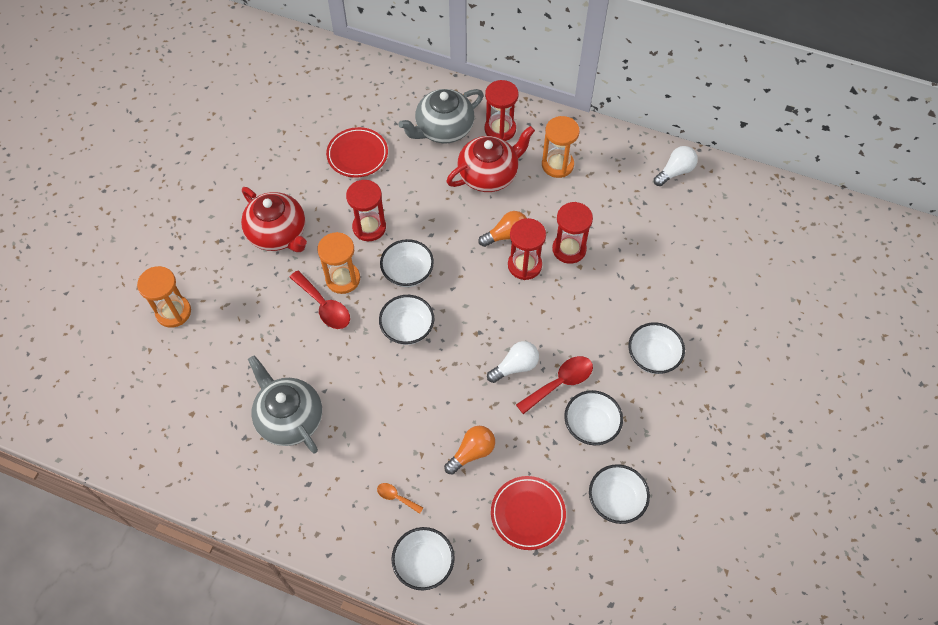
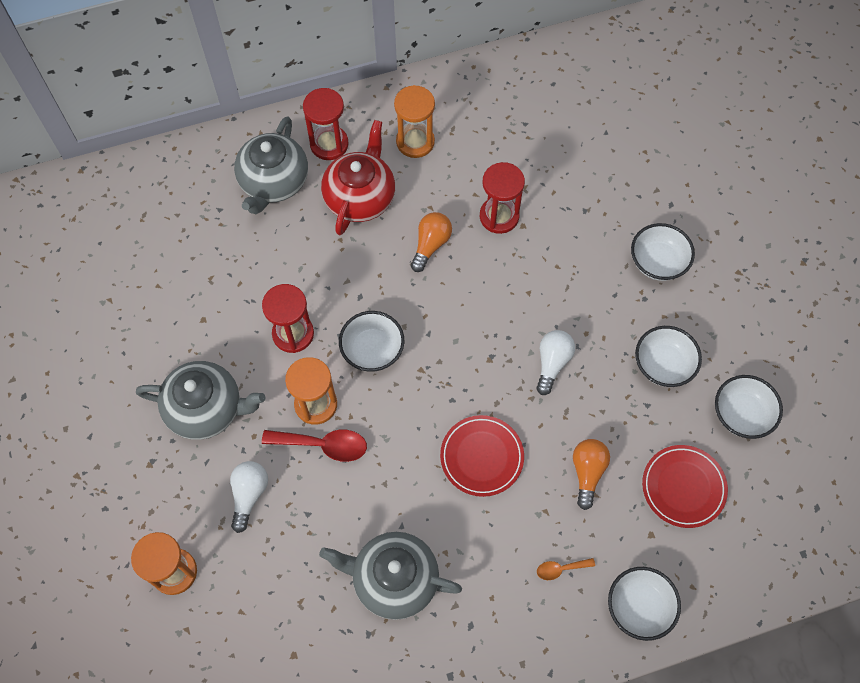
camera: 40 degrees left, 5 degrees up
red teapot [241,187,307,252] -> grey teapot [136,361,266,440]
red plate [326,127,388,178] -> red plate moved to [440,415,524,497]
white bowl [379,295,434,345] -> none
red hourglass [508,218,546,280] -> none
red spoon [516,356,593,414] -> none
white light bulb [654,146,698,186] -> white light bulb moved to [230,461,268,533]

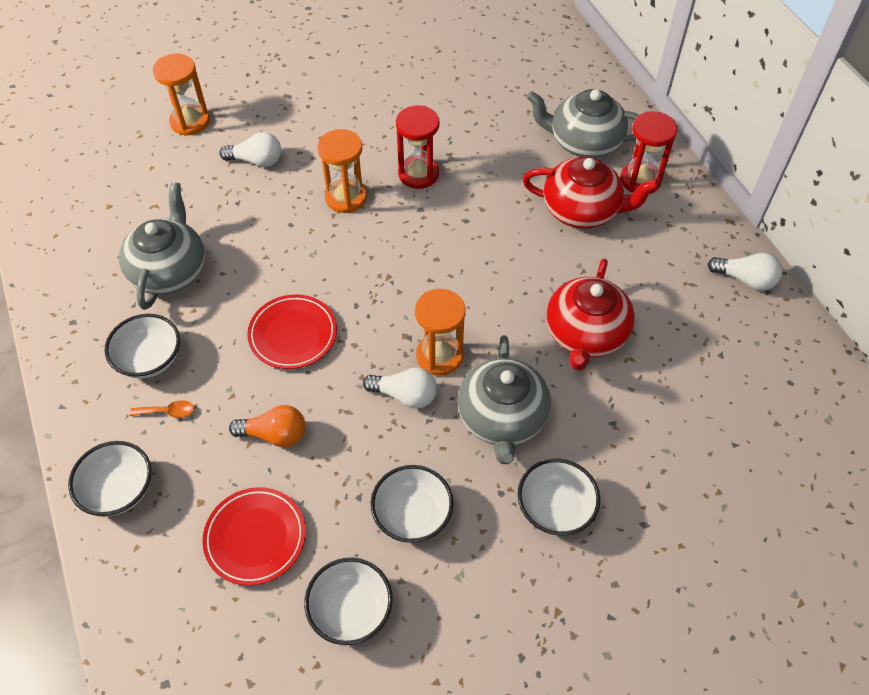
camera: 85 degrees right, 10 degrees down
grey teapot [136,361,266,440] -> grey teapot moved to [458,335,551,464]
red spoon [262,430,367,462] -> none
white bowl [339,311,404,372] -> white bowl moved to [105,314,180,378]
orange hourglass [394,85,435,158] -> orange hourglass moved to [415,289,466,376]
orange light bulb [411,212,452,272] -> none
red hourglass [480,162,525,234] -> red teapot [546,259,635,371]
orange spoon [537,558,595,580] -> orange spoon turned 105 degrees clockwise [130,400,194,418]
none -> white light bulb [708,253,782,291]

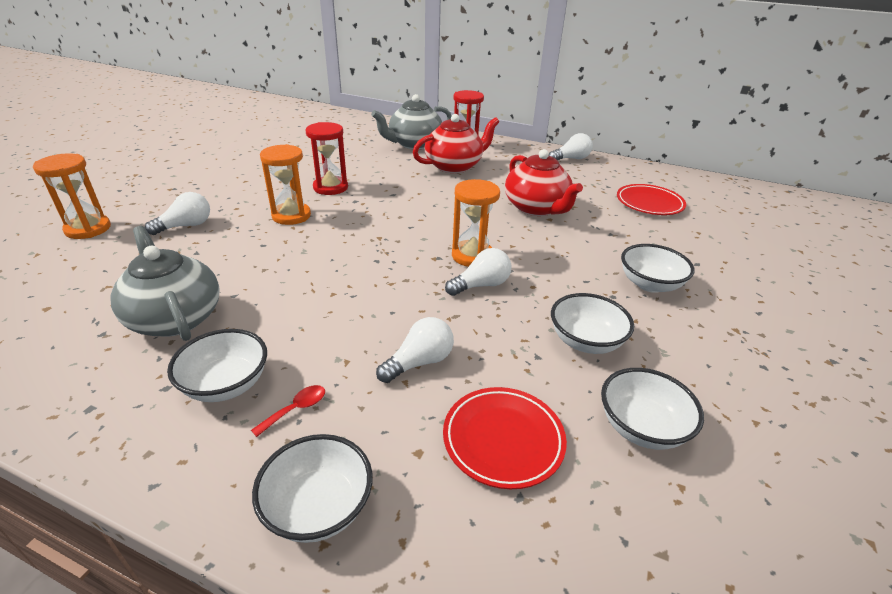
camera: 45 degrees left, 20 degrees down
orange spoon [130,400,194,418] -> red spoon [251,385,325,437]
orange light bulb [229,405,305,447] -> white light bulb [376,317,454,383]
red plate [247,294,337,369] -> red plate moved to [617,184,686,215]
grey teapot [458,335,551,464] -> none

